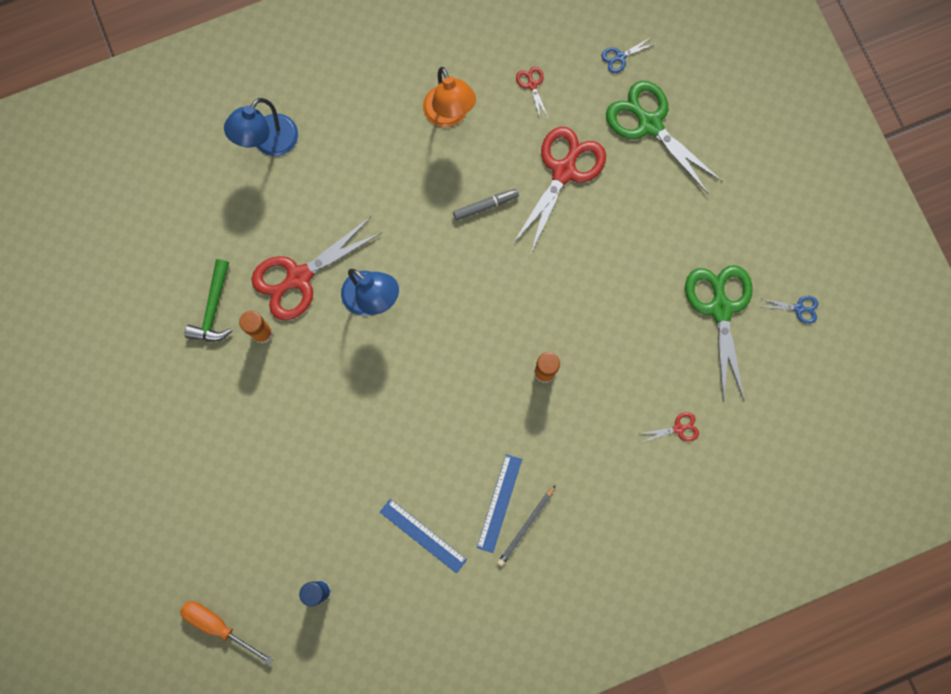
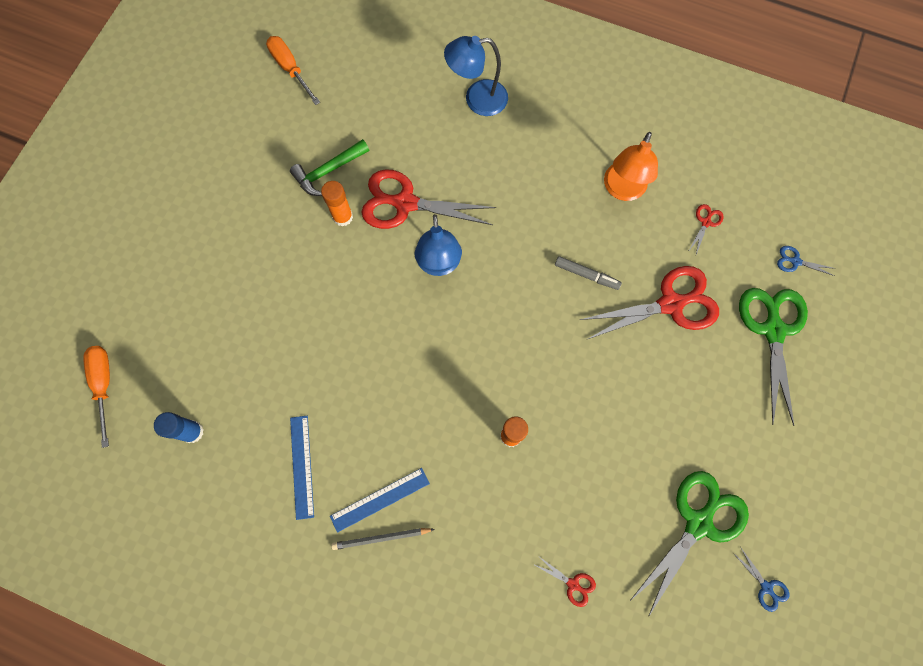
camera: 45 degrees right, 5 degrees down
none -> orange screwdriver [266,36,320,105]

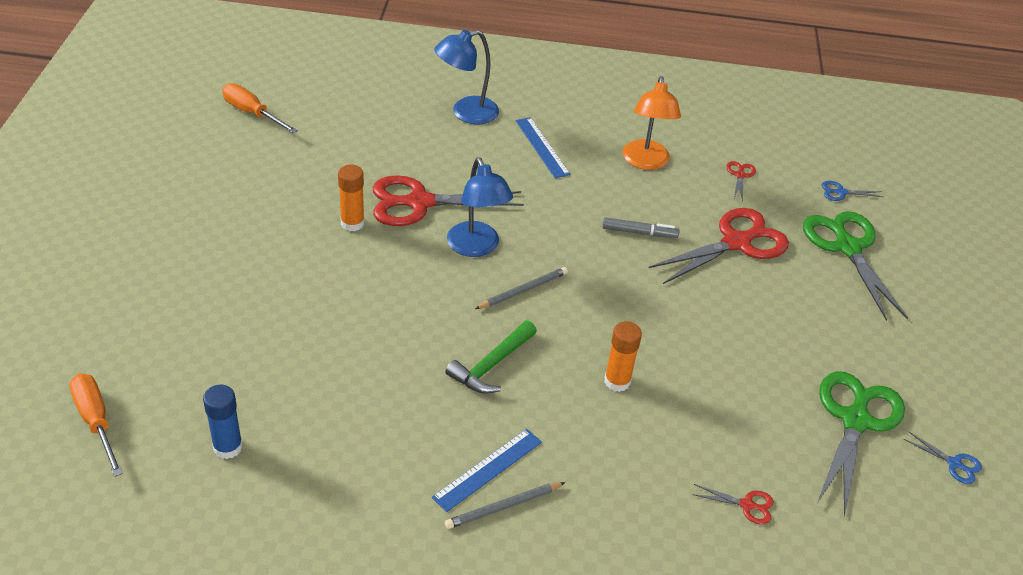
camera: 20 degrees left, 30 degrees down
green hammer [290,139,369,196] -> green hammer moved to [445,320,537,394]
blue ruler [290,416,314,520] -> blue ruler moved to [516,117,570,178]
none -> grey pencil [475,267,568,309]

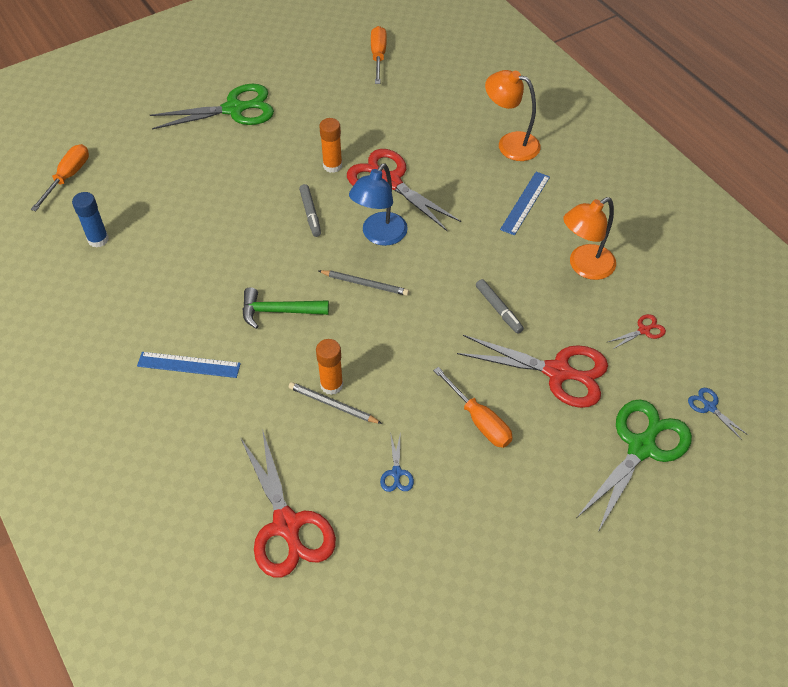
camera: 55 degrees right, 10 degrees up
blue lamp [434,30,499,124] -> orange lamp [485,70,541,161]
grey pencil [445,482,566,529] -> grey pencil moved to [289,382,382,424]
red scissors [692,484,774,525] -> red scissors [240,429,336,577], size x2.35
green scissors [817,371,905,516] -> green scissors moved to [150,84,274,129]
blue scissors [904,432,982,484] -> blue scissors moved to [380,432,414,492]
none -> grey marker [299,184,321,237]
none -> orange screwdriver [433,367,513,448]

